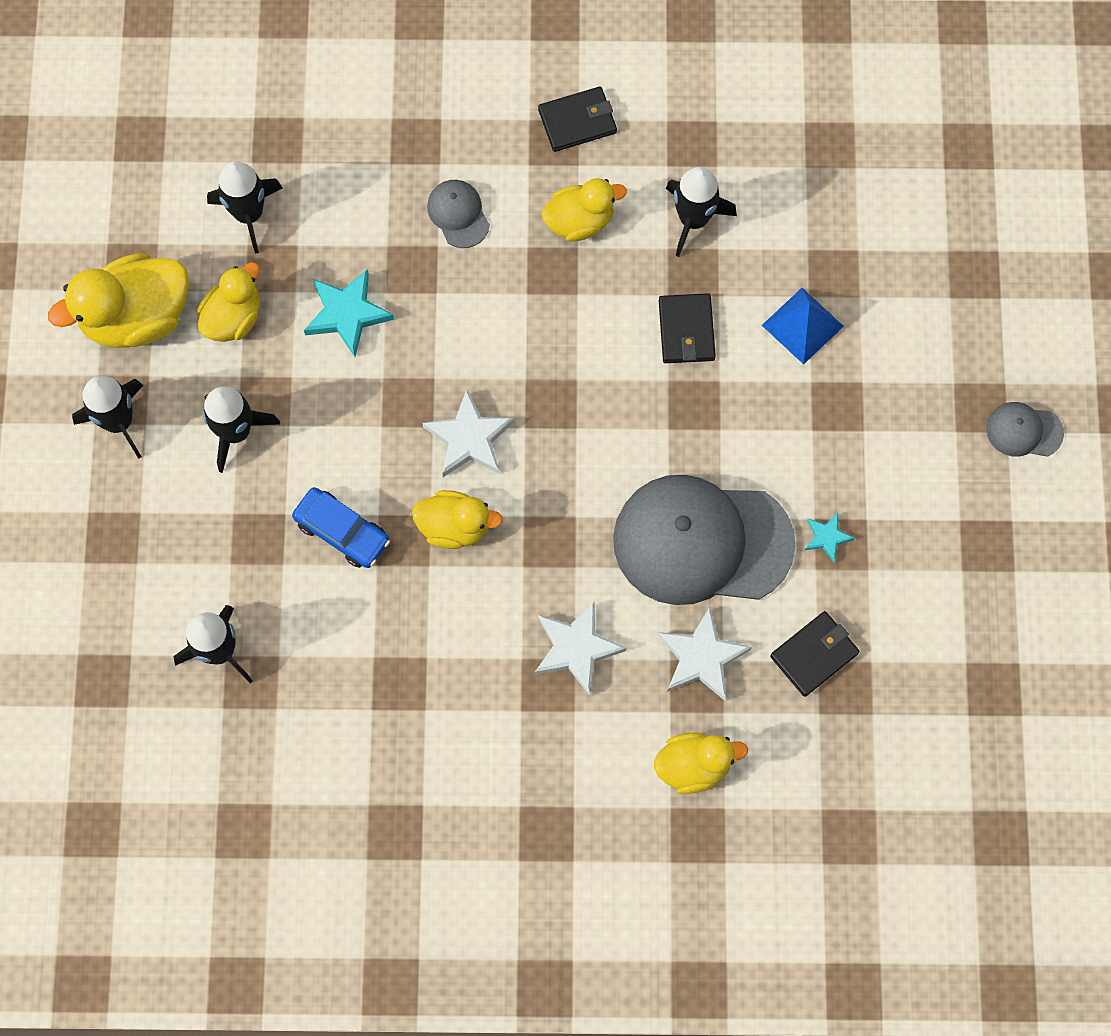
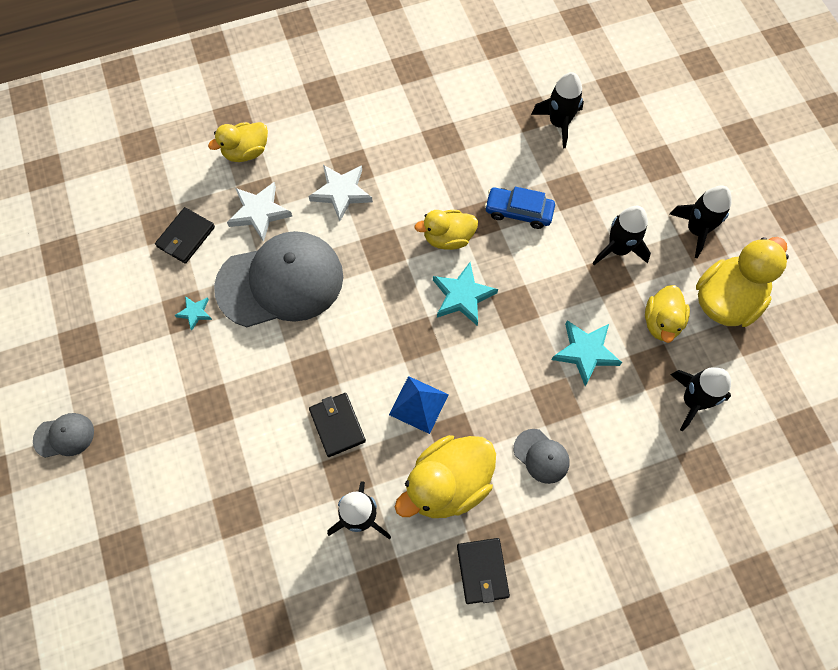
camera: 160 degrees right, 5 degrees down
white star [422,389,514,477] -> turquoise star [433,262,498,326]
black wallet [538,86,617,152] -> black wallet turned 60 degrees counterclockwise [457,538,510,604]
yellow duck [542,178,627,242] -> yellow duck [395,435,496,518], size x1.60
blue pyramid [762,288,844,364] -> blue pyramid moved to [389,376,449,434]

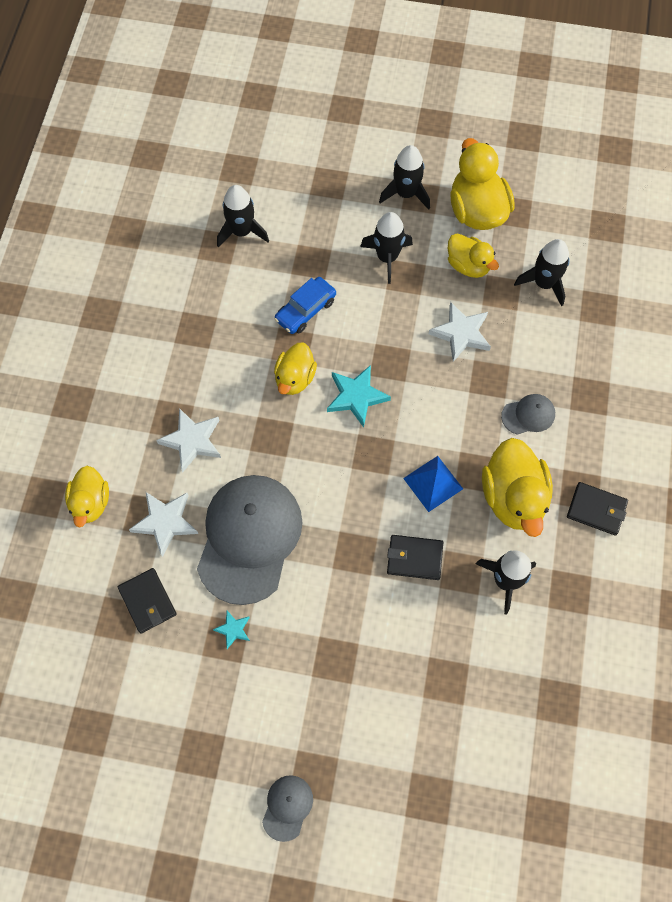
camera: 60 degrees left, 0 degrees up
turquoise star [551,320,622,386] -> white star [429,302,491,362]

